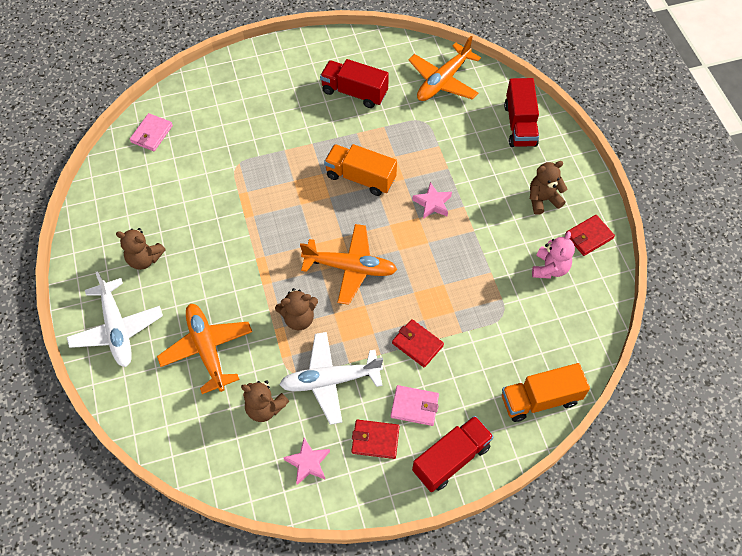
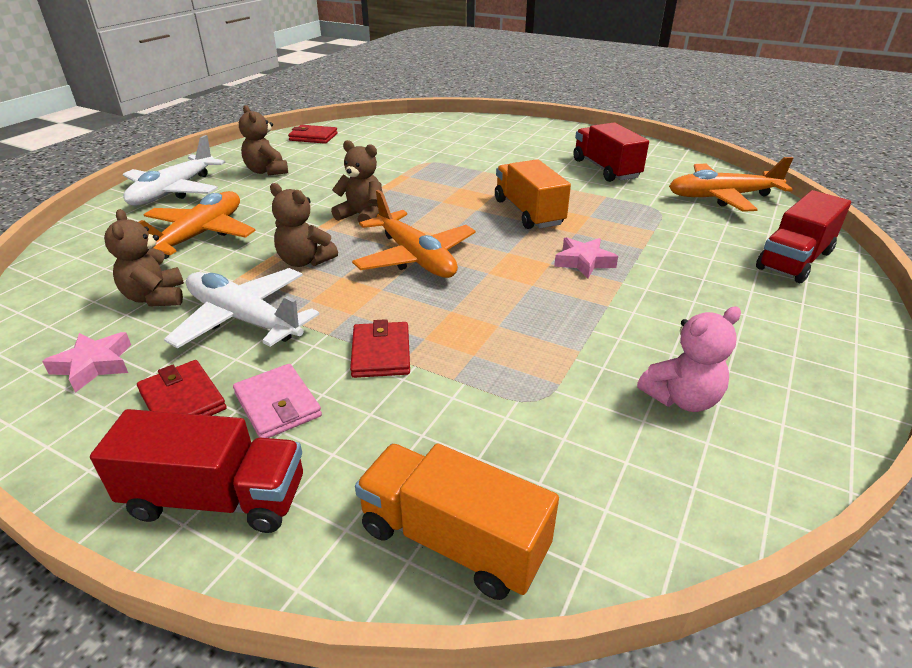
camera: 45 degrees right, 25 degrees down
pink wallet [130,113,173,151] -> none
brown teddy bear [530,161,568,215] -> brown teddy bear moved to [331,140,382,223]
red wallet [567,215,615,256] -> red wallet moved to [288,125,338,144]

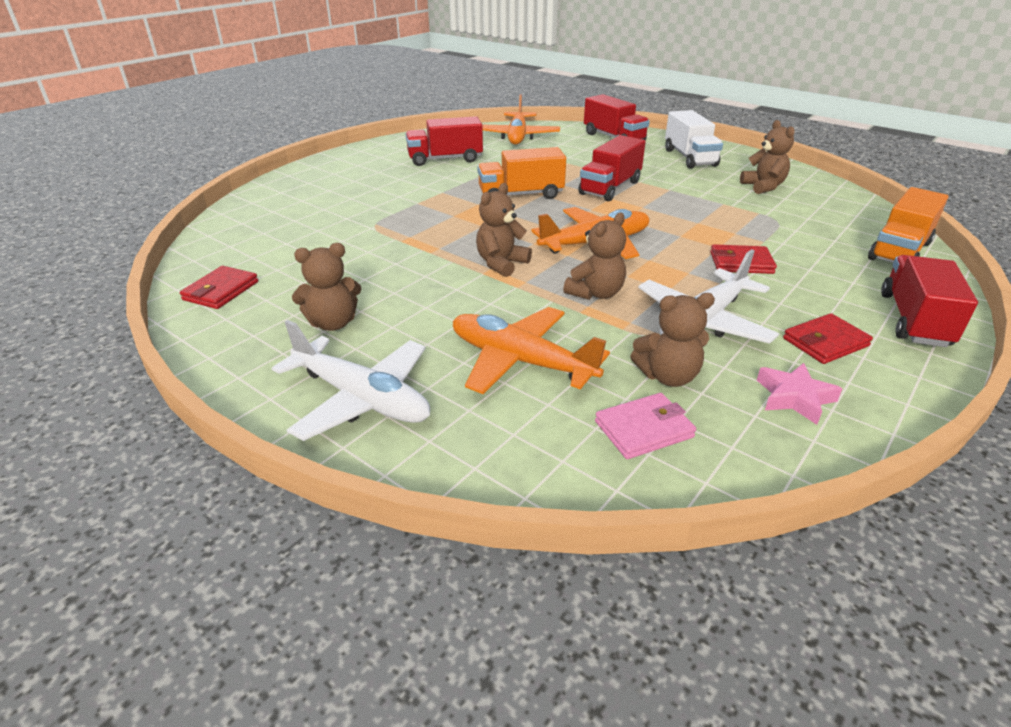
camera: 80 degrees left, 0 degrees up
pink wallet [233,364,322,438] -> pink wallet moved to [595,393,696,459]
pink star [554,237,618,279] -> red truck [579,135,646,201]
pink teddy bear [637,306,741,412] -> brown teddy bear [740,120,795,194]
none -> white truck [665,110,723,169]

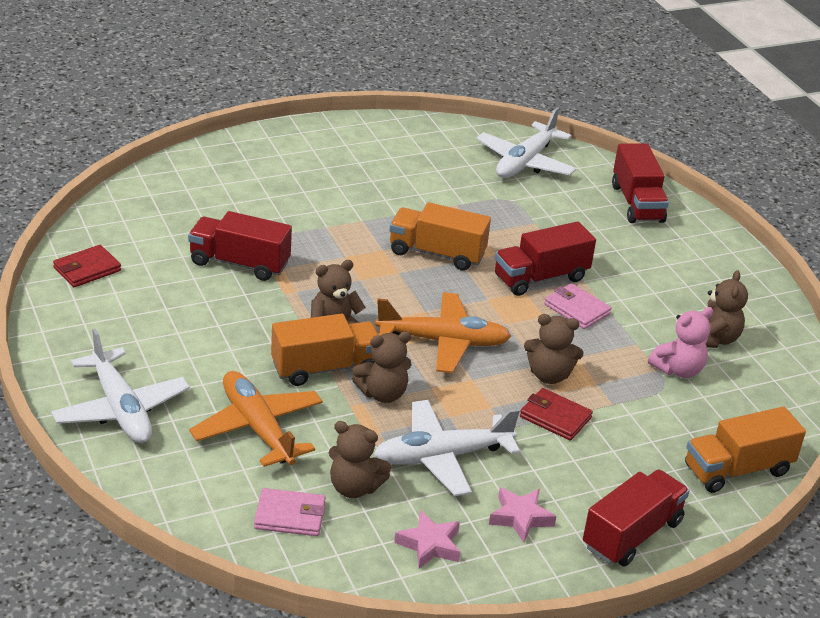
camera: 25 degrees right, 0 degrees up
brown teddy bear [292,243,362,331] -> brown teddy bear moved to [524,314,584,384]
red truck [406,116,483,166] -> red truck moved to [188,211,292,281]
orange plane [482,94,560,145] -> white plane [476,107,576,178]
white truck [665,110,723,169] -> none
red wallet [783,313,873,364] -> pink star [489,488,556,542]
none -> orange truck [271,314,379,386]
none -> pink wallet [544,283,611,329]
none -> pink teddy bear [648,307,713,378]

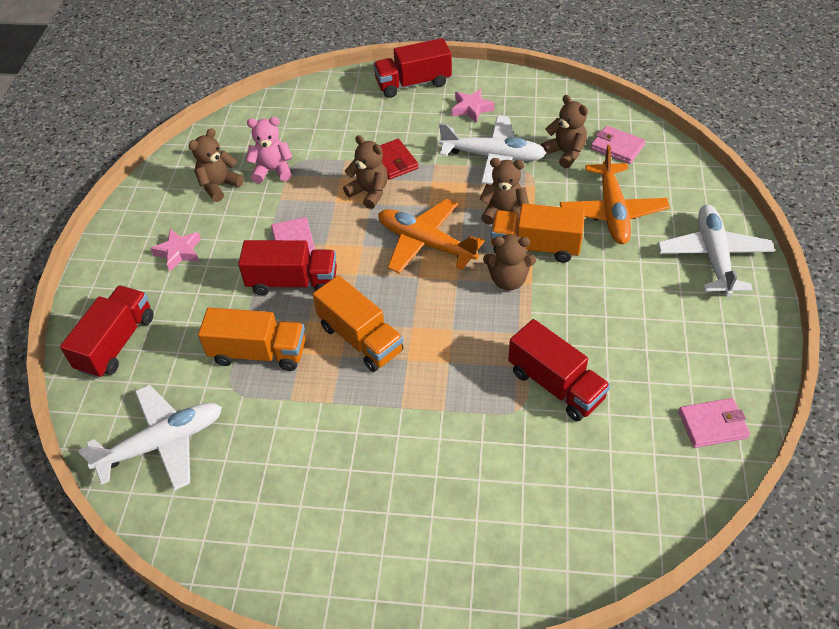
camera: 145 degrees left, 15 degrees up
red wallet [53,245,121,287] -> pink wallet [679,398,750,448]
pink star [394,510,460,569] -> pink star moved to [150,229,201,272]
orange truck [685,406,806,493] -> orange truck moved to [198,308,305,371]

